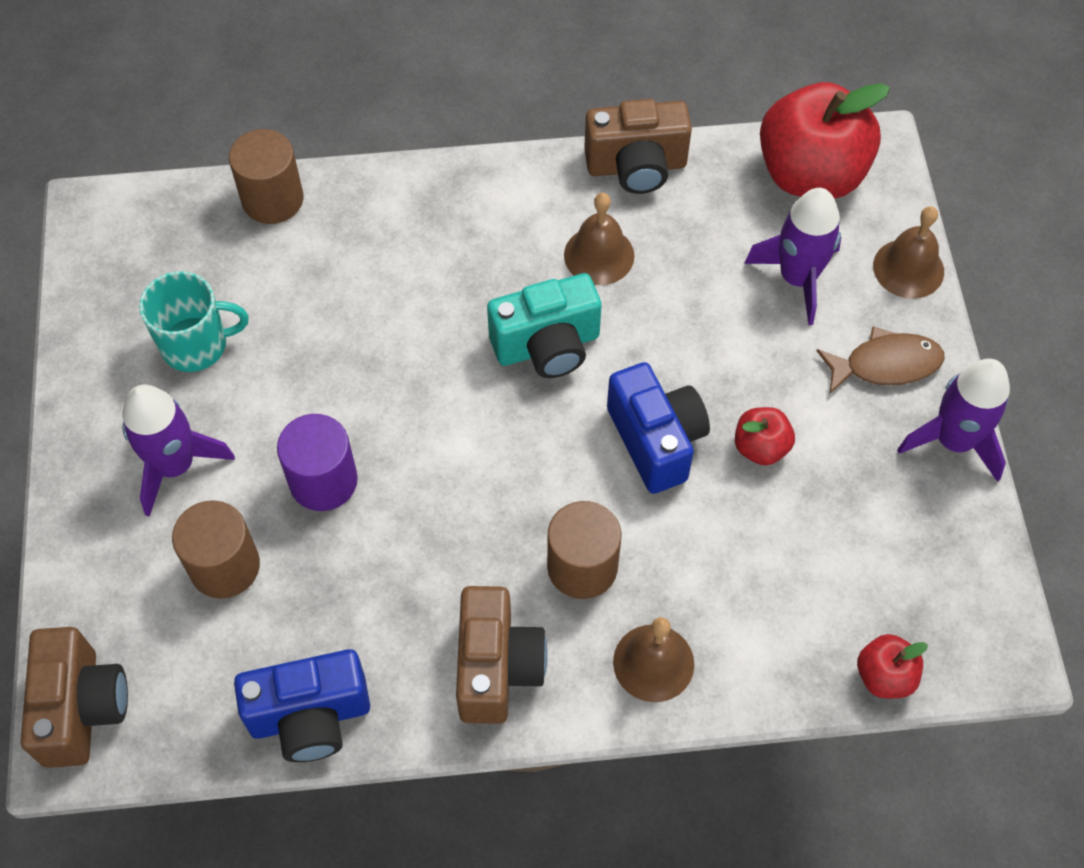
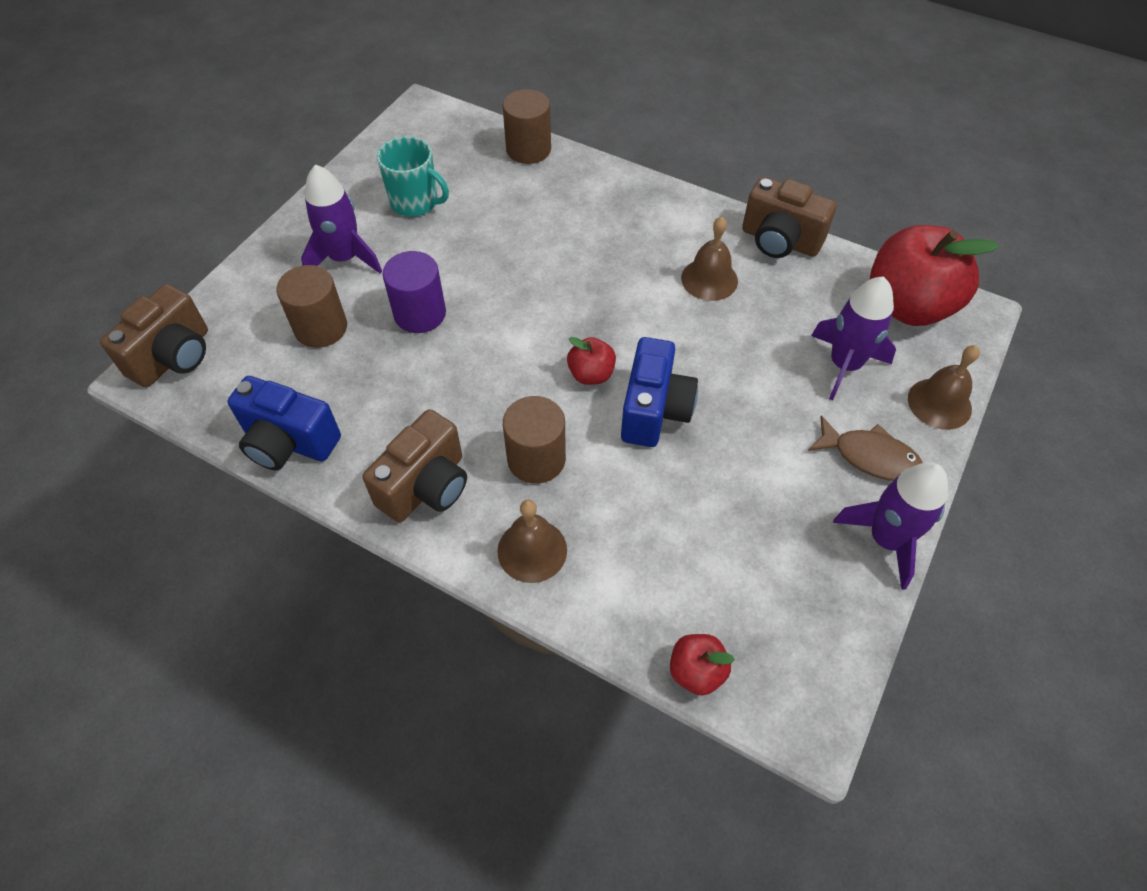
camera: 35 degrees right, 5 degrees down
turquoise camera [487,273,602,378] -> none
red apple [735,407,795,466] -> red apple moved to [567,337,616,385]

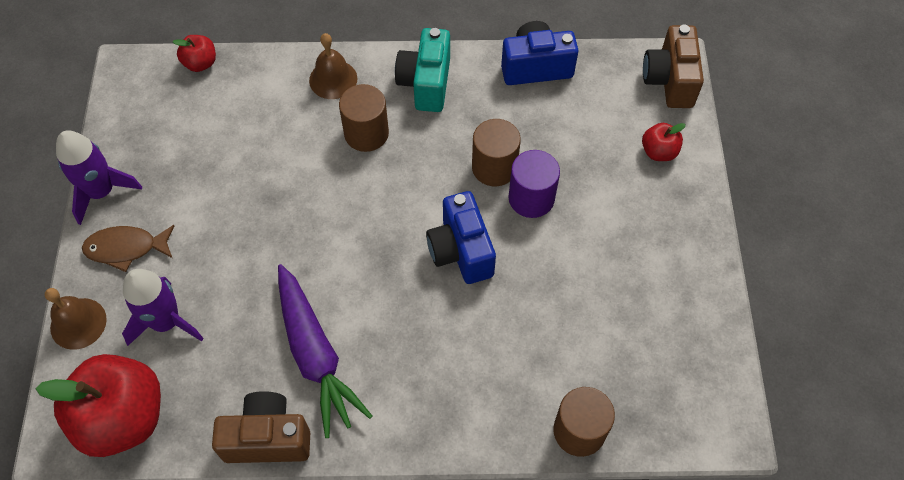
camera: 150 degrees right, 5 degrees up
brown cylinder [276,265,347,348] -> brown cylinder moved to [472,119,521,186]
purple rocket [301,164,382,274] -> none
brown camera [363,409,467,522] -> turquoise camera [395,28,450,112]
turquoise mug [377,136,449,217] -> none
red apple [567,337,616,385] -> red apple moved to [642,123,686,161]
blue camera [621,337,698,447] -> blue camera moved to [426,191,496,284]
brown bell [681,216,738,301] -> purple carrot [278,264,372,438]

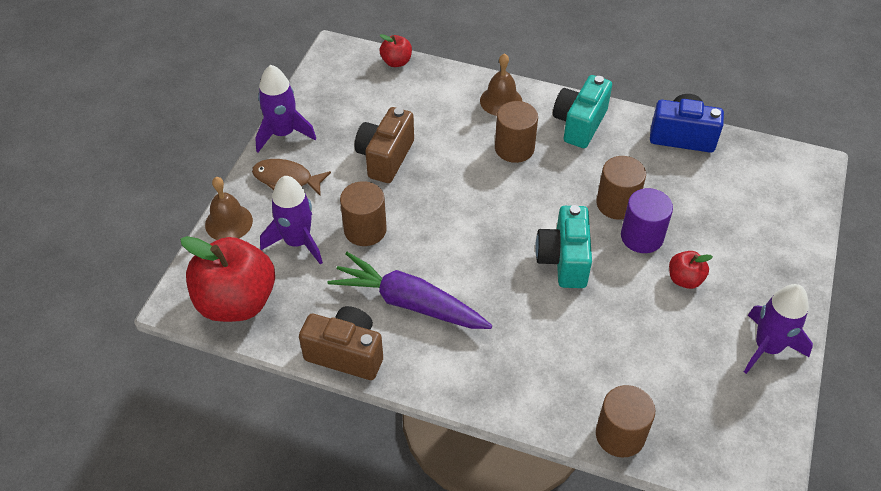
camera: 20 degrees right, 10 degrees down
purple carrot [278,264,372,438] -> purple carrot turned 120 degrees clockwise [328,252,492,329]
blue camera [426,191,496,284] -> turquoise camera [535,205,592,288]
red apple [642,123,686,161] -> red apple moved to [669,251,713,289]
brown camera [643,24,704,108] -> brown camera moved to [355,107,414,183]
none -> brown cylinder [340,181,387,246]
none -> purple rocket [744,284,813,374]

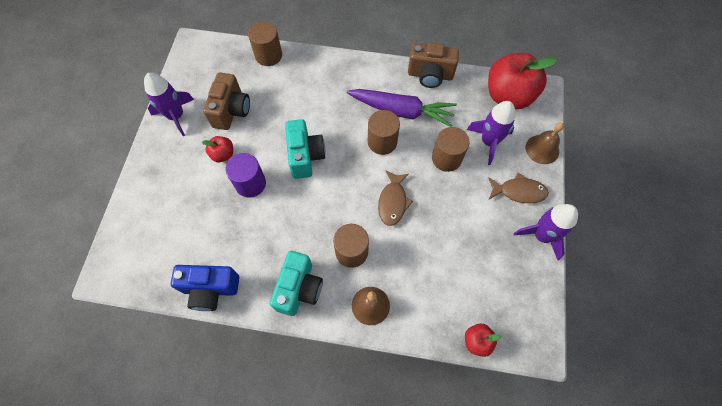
camera: 170 degrees right, 15 degrees up
brown camera [355,107,414,183] -> brown camera moved to [203,72,250,130]
brown cylinder [596,156,646,220] -> brown cylinder moved to [368,110,400,155]
none -> brown fish [378,170,413,226]

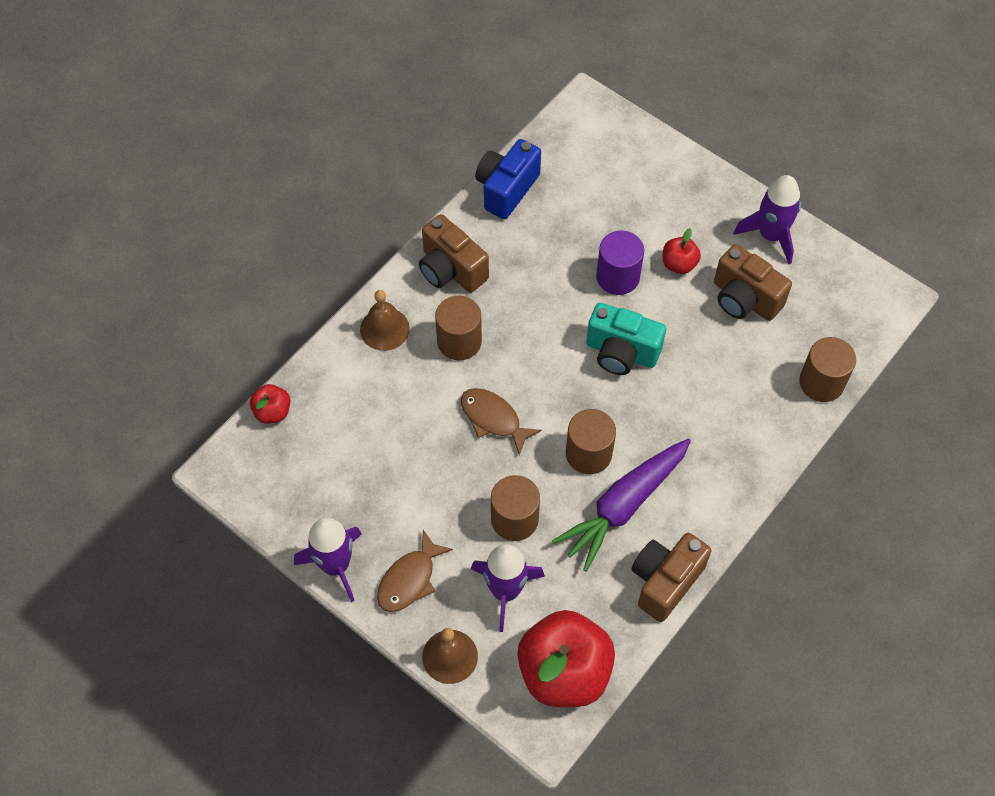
camera: 120 degrees right, 5 degrees down
turquoise camera [270,251,323,316] -> brown camera [419,214,489,293]

